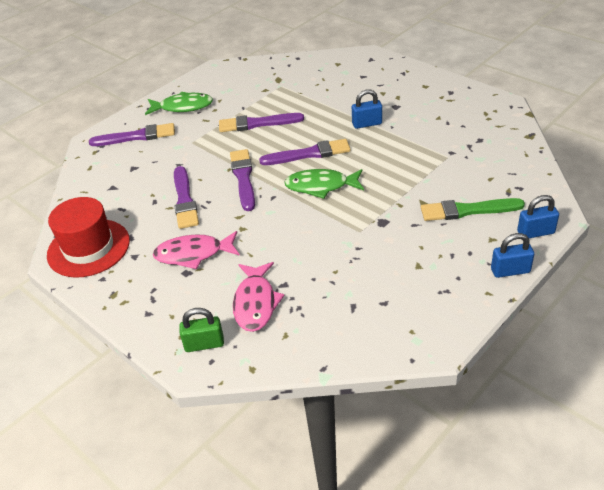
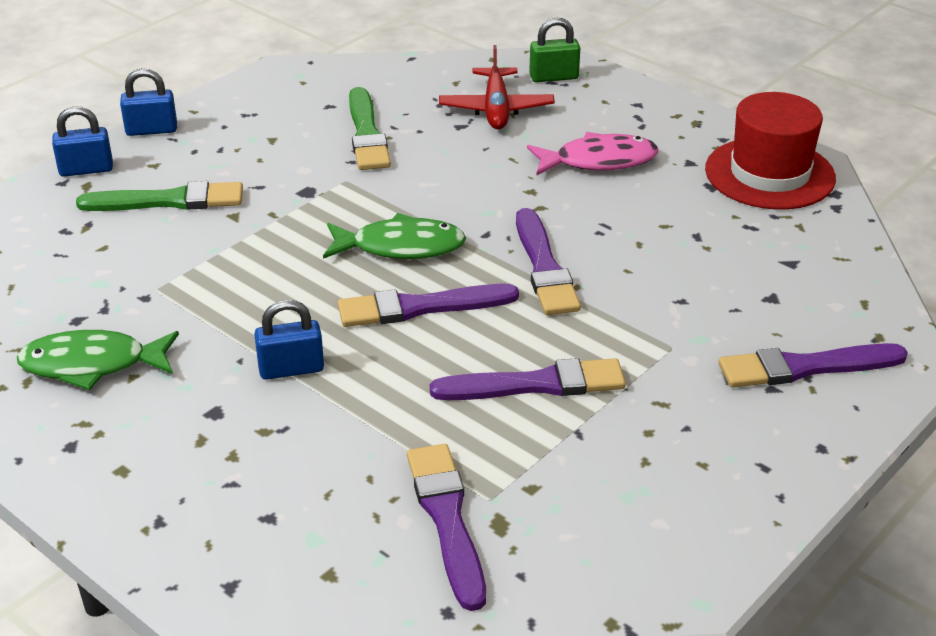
camera: 175 degrees right, 5 degrees down
green fish [145,92,213,115] -> green fish moved to [17,330,179,390]
purple brush [174,166,199,229] -> purple brush moved to [407,444,486,611]
pink fish [233,262,285,332] -> red plane [439,45,555,129]
none -> green brush [349,87,391,170]

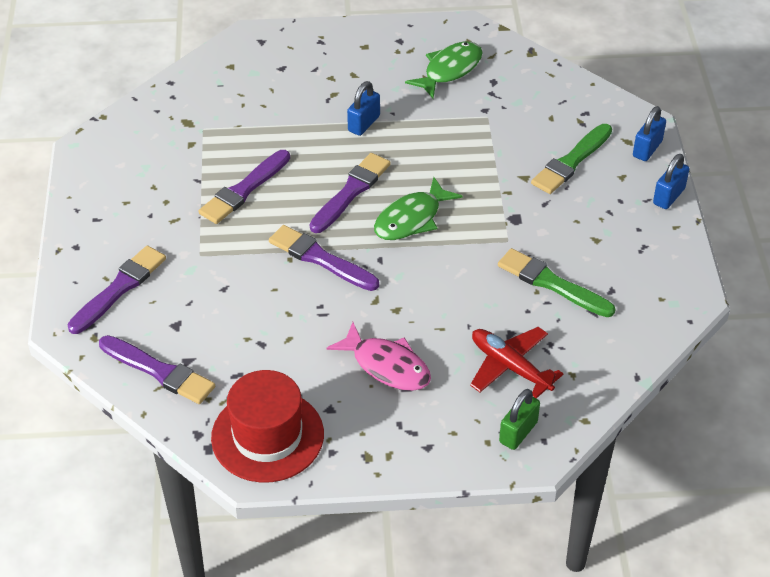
camera: 135 degrees right, 10 degrees up
purple brush [407,444,486,611] -> purple brush moved to [99,335,215,404]
pink fish [527,132,658,175] -> pink fish turned 90 degrees counterclockwise [326,322,431,391]

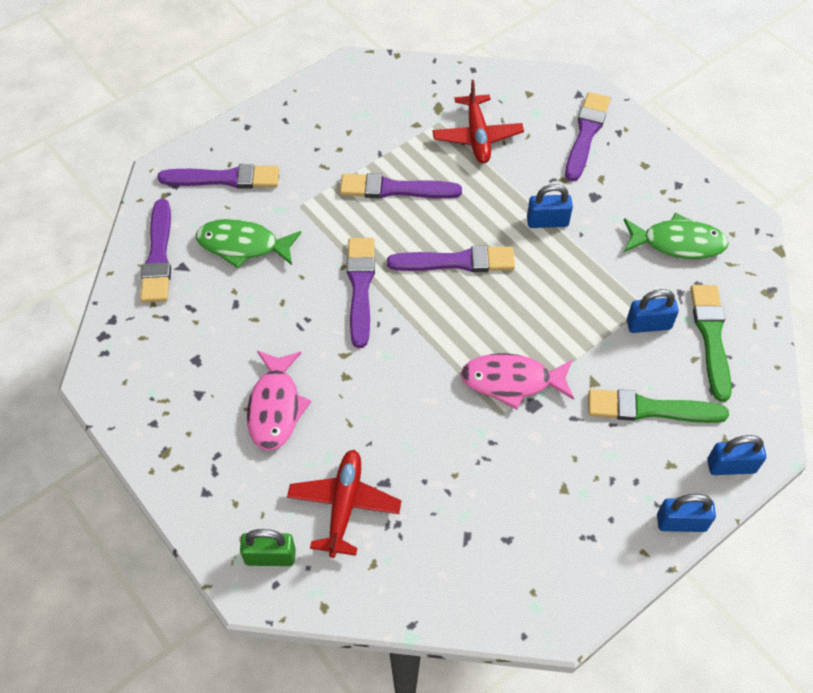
camera: 55 degrees right, 10 degrees up
red hat [211,370,324,483] -> none
green fish [374,177,463,240] -> green fish moved to [196,219,301,268]
green brush [498,248,615,317] -> green brush moved to [690,285,732,402]
none -> red plane [432,80,524,163]
none -> pink fish [461,353,574,410]
none -> purple brush [565,92,610,182]
none -> blue padlock [627,289,679,333]

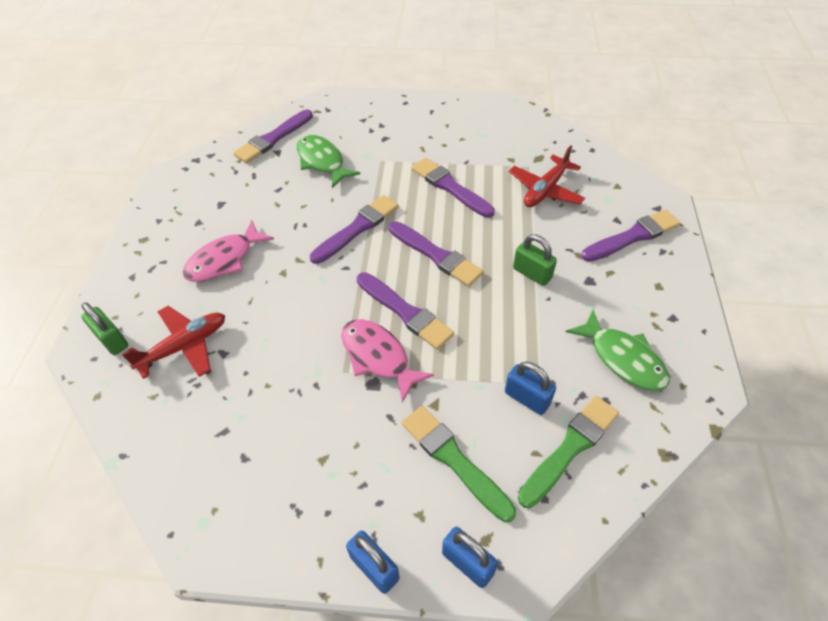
camera: 45 degrees right, 5 degrees down
purple brush [157,164,279,189] -> purple brush moved to [357,272,454,350]
blue padlock [527,184,573,228] -> green padlock [513,234,557,286]

